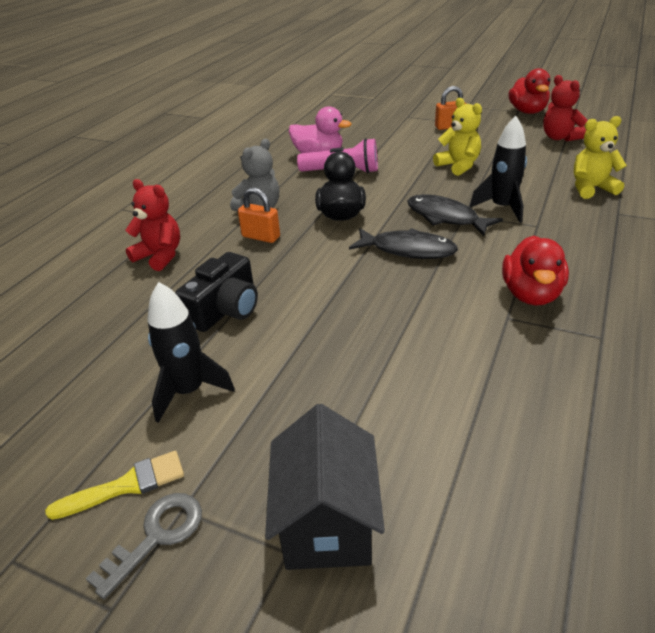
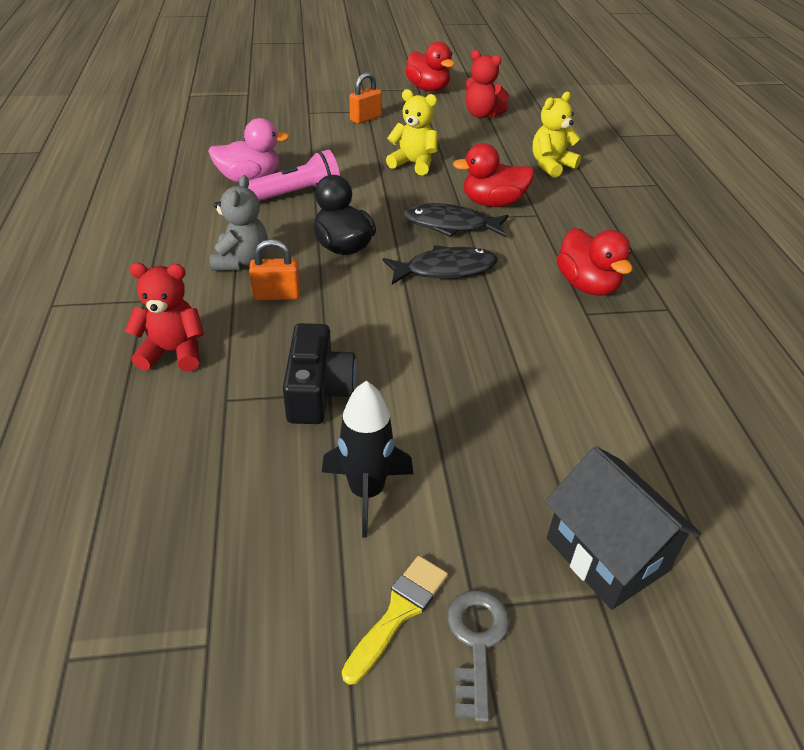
camera: 35 degrees left, 5 degrees up
black rocket [470,116,527,223] -> red duck [453,143,534,207]

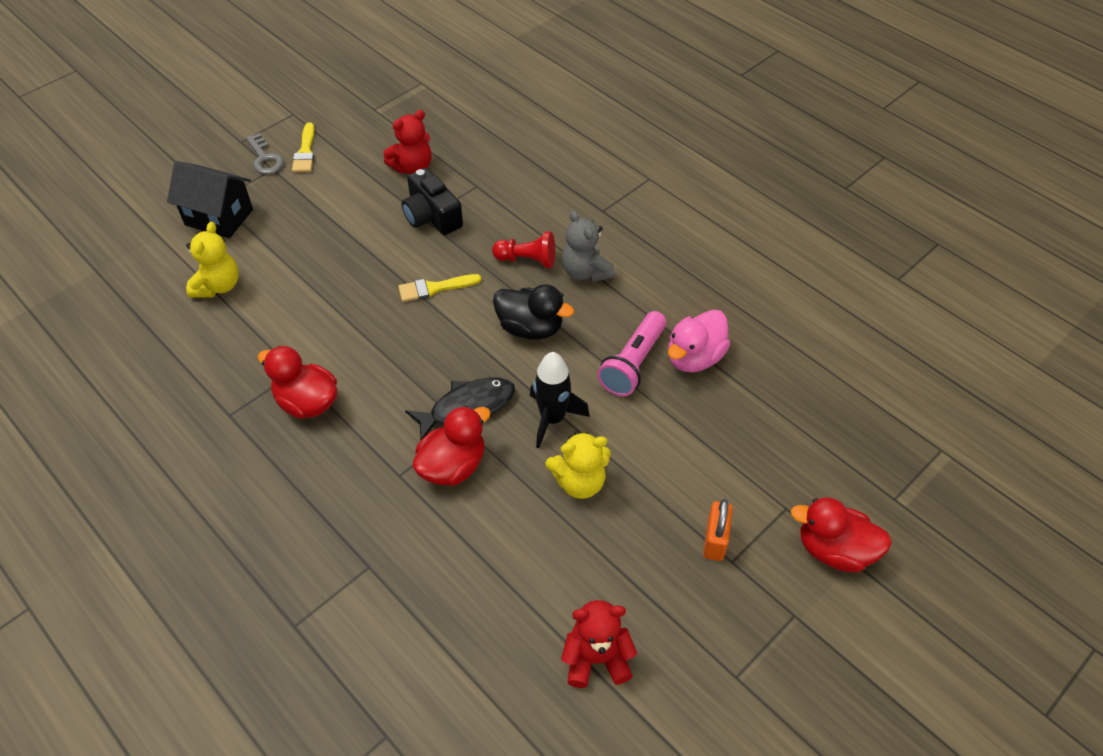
camera: 145 degrees right, 10 degrees up
red teddy bear [125,263,204,372] -> red teddy bear moved to [383,110,432,174]
orange padlock [249,239,300,301] -> red pawn [492,231,555,268]
black rocket [322,381,413,538] -> black rocket moved to [530,352,590,448]
black fish [383,245,497,284] -> none
red duck [405,41,455,91] -> red duck moved to [791,497,892,572]
yellow teddy bear [533,92,581,178] -> yellow teddy bear moved to [186,222,239,298]
none -> yellow brush [398,274,481,302]

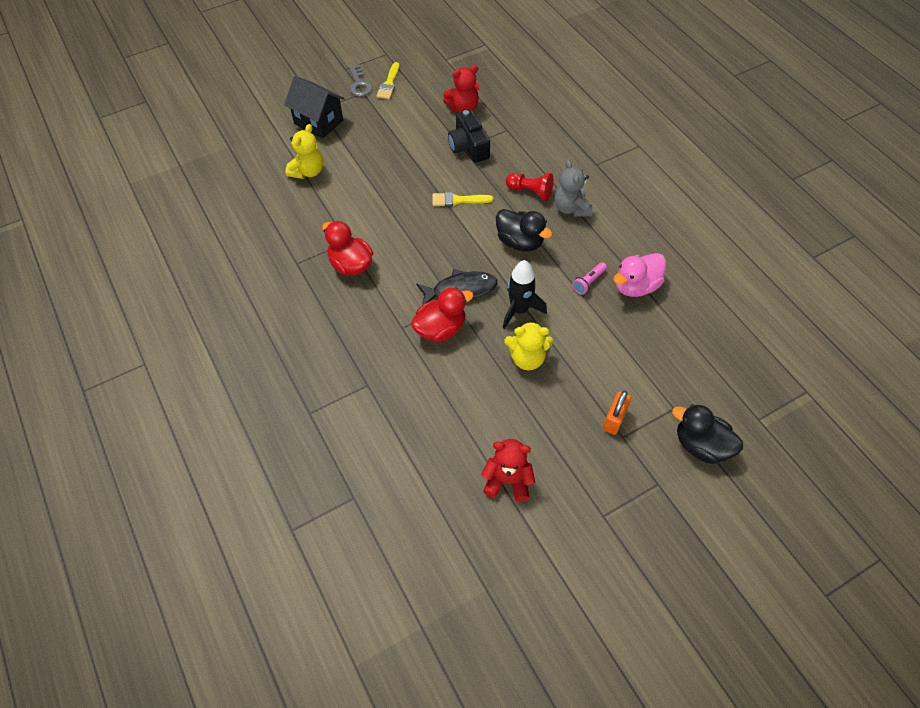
camera: 15 degrees right, 5 degrees up
pink flashlight [597,311,666,396] -> pink flashlight [572,262,607,295], size x0.56
red duck [791,497,892,572] -> black duck [672,404,743,464]

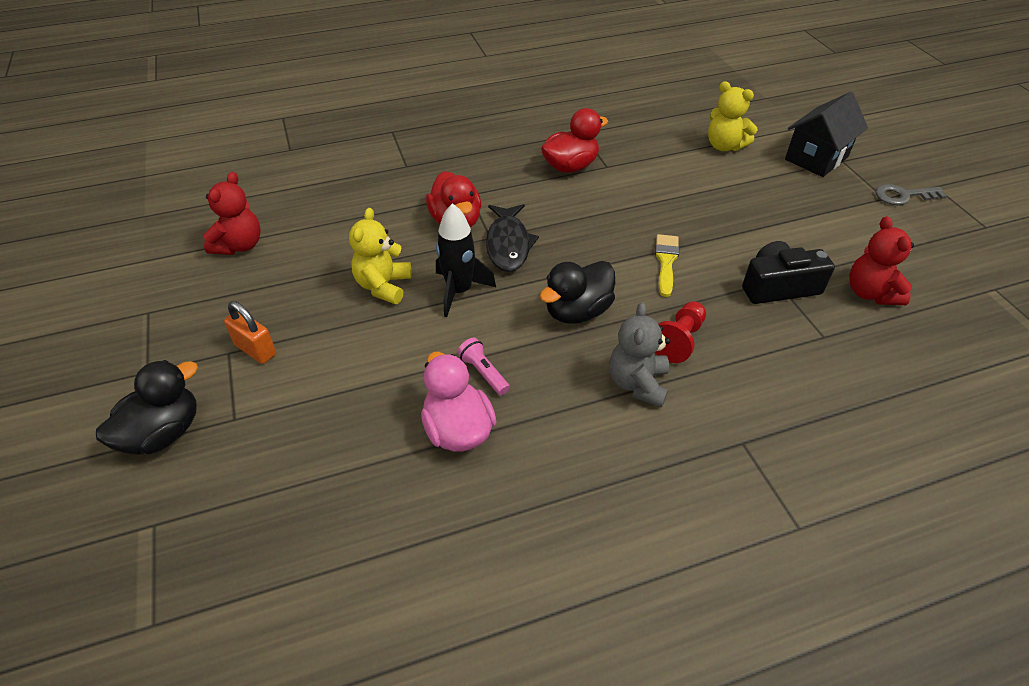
camera: 100 degrees right, 10 degrees down
yellow brush [377,62,399,99] -> none
grey teddy bear [554,160,593,217] -> grey teddy bear turned 75 degrees counterclockwise [609,302,670,408]

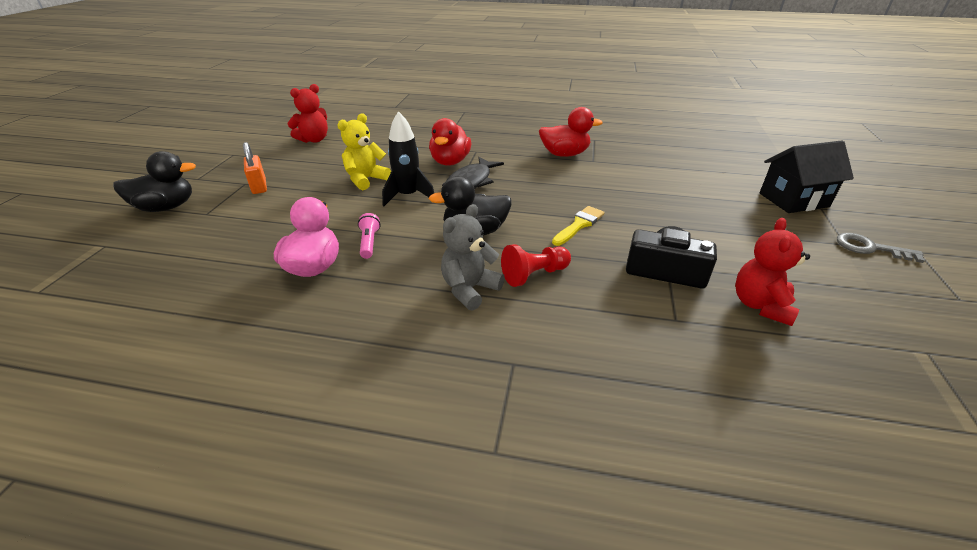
camera: 30 degrees right, 10 degrees down
yellow teddy bear [708,81,757,151] -> none

